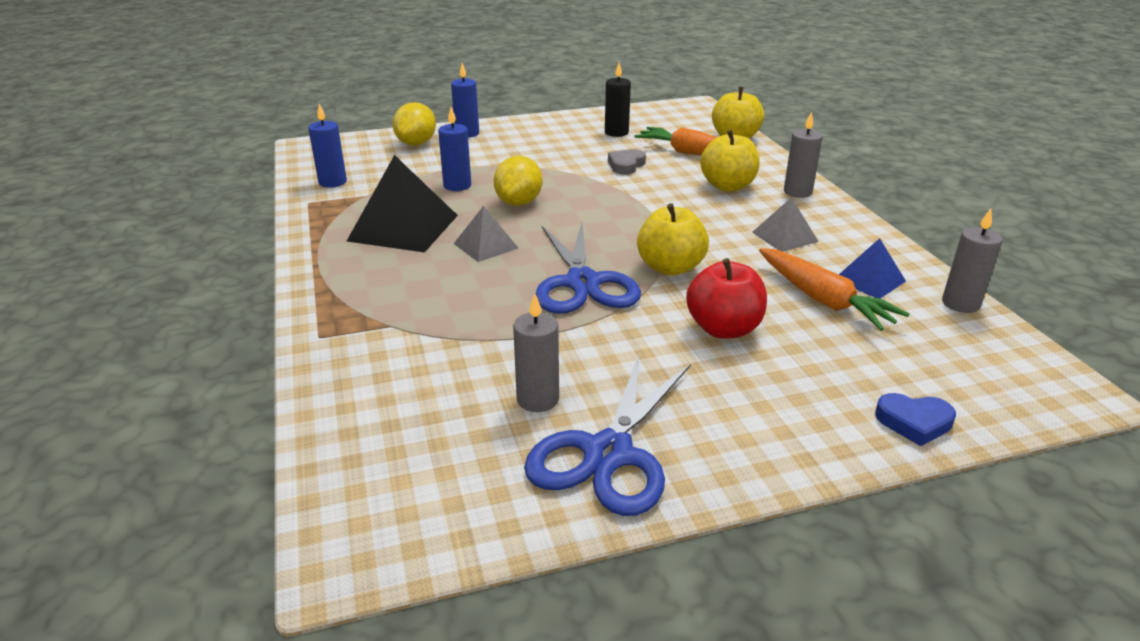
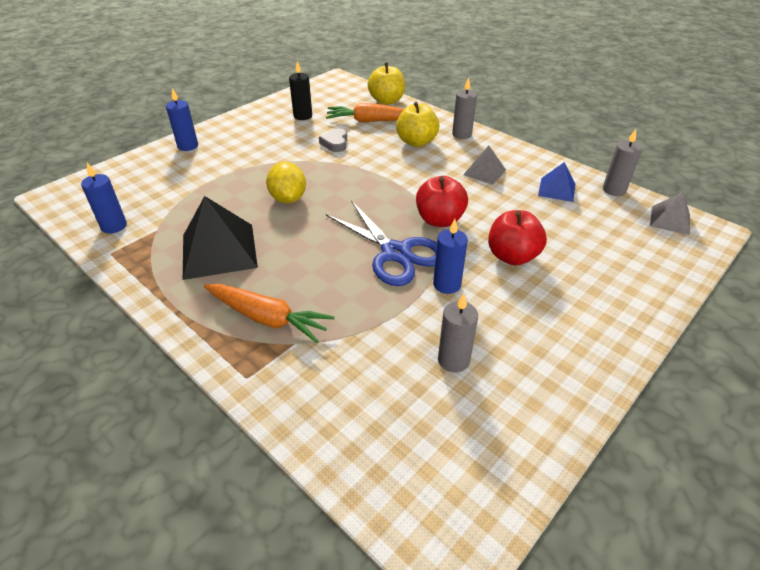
camera: 30 degrees left, 10 degrees up
yellow lemon [393,102,436,145] -> none
blue candle [438,107,471,191] -> blue candle moved to [433,219,468,294]
grey pyramid [454,206,518,262] -> grey pyramid moved to [650,192,690,235]
blue scissors [524,353,691,516] -> none
yellow apple [637,203,709,276] -> red apple [416,176,468,227]
orange carrot [759,248,910,331] -> orange carrot moved to [204,284,335,343]
blue heart [875,393,956,446] -> none

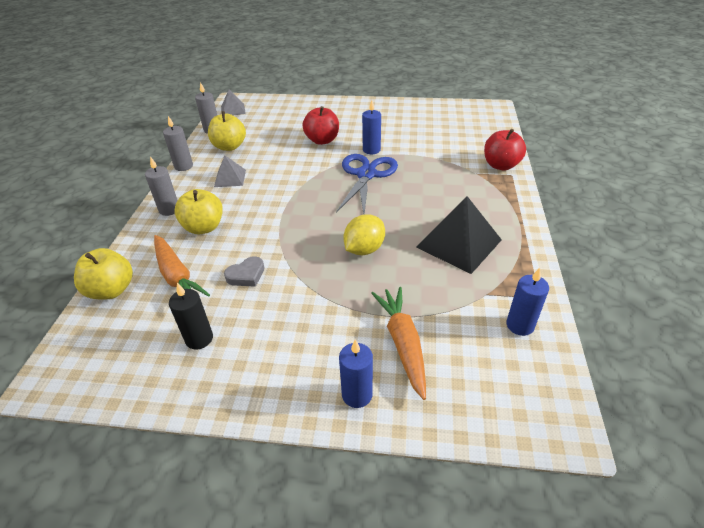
camera: 125 degrees left, 0 degrees up
orange carrot [204,284,335,343] -> orange carrot moved to [371,287,426,400]
red apple [416,176,468,227] -> red apple moved to [484,129,526,170]
grey candle [438,293,478,373] -> grey candle moved to [163,116,193,171]
blue pyramid [538,162,575,202] -> yellow apple [208,111,246,151]

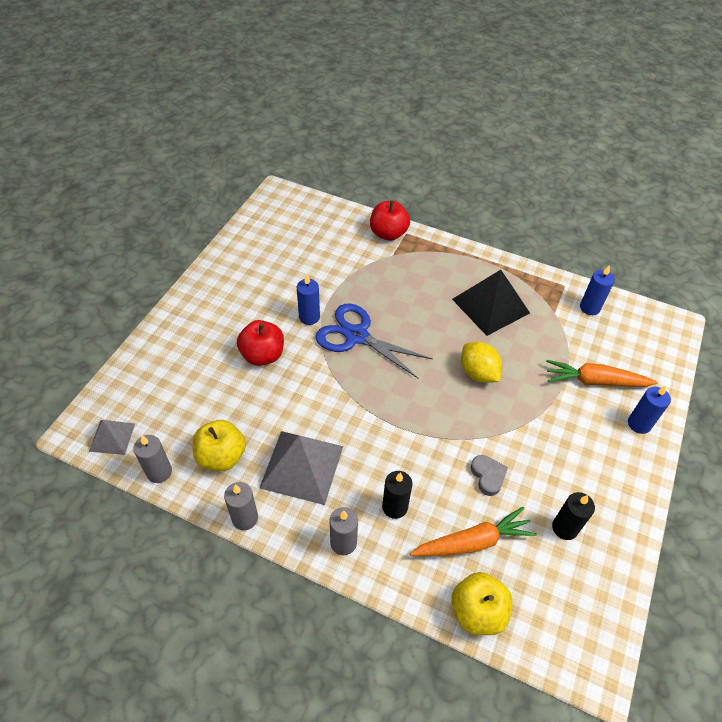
camera: 75 degrees left, 10 degrees up
yellow apple [174,189,223,235] -> black candle [382,471,412,519]
grey pyramid [214,156,246,187] -> grey pyramid [259,431,343,505], size x1.81

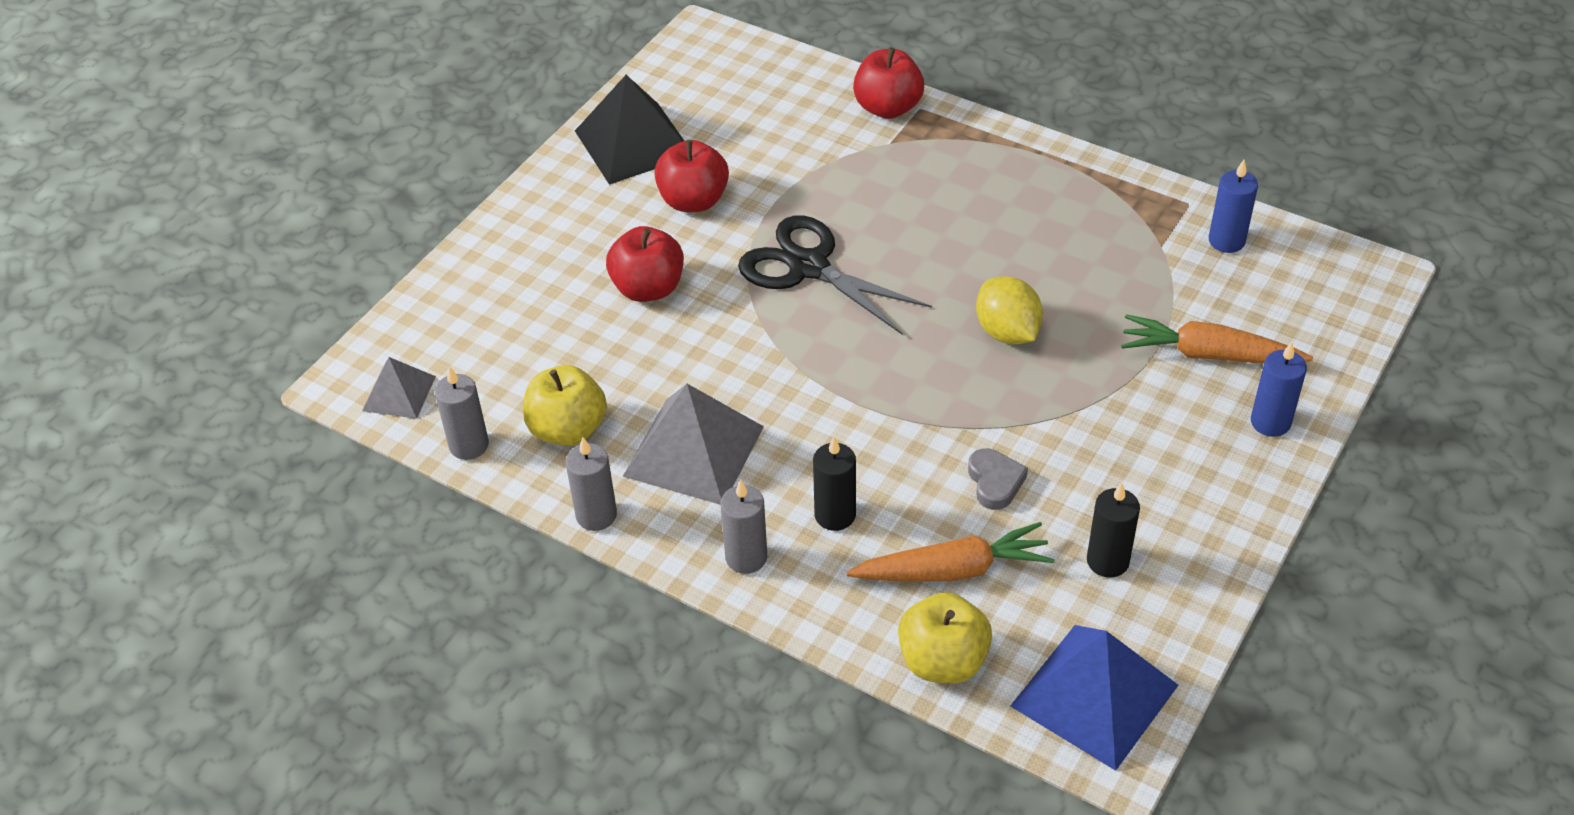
camera: 10 degrees right, 5 degrees down
blue candle [297,275,320,325] -> none
blue scissors [315,304,433,379] -> black scissors [738,215,932,335]
black pyramid [452,270,530,336] -> black pyramid moved to [575,75,684,185]
none -> red apple [654,140,729,212]
none -> blue pyramid [1011,625,1179,771]

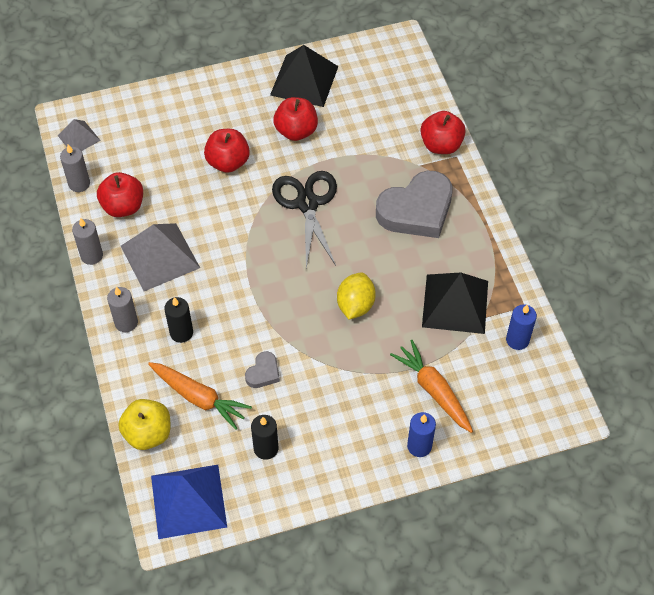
camera: 40 degrees right, 10 degrees up
yellow apple [523,365,607,446] -> red apple [97,172,143,217]
none -> grey heart [376,171,452,238]
none -> black pyramid [422,272,488,334]

